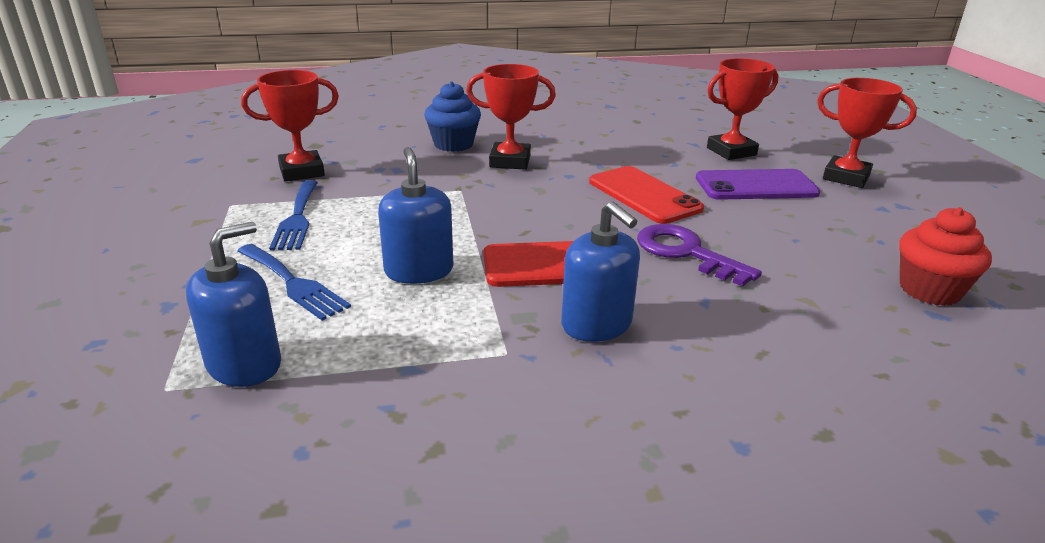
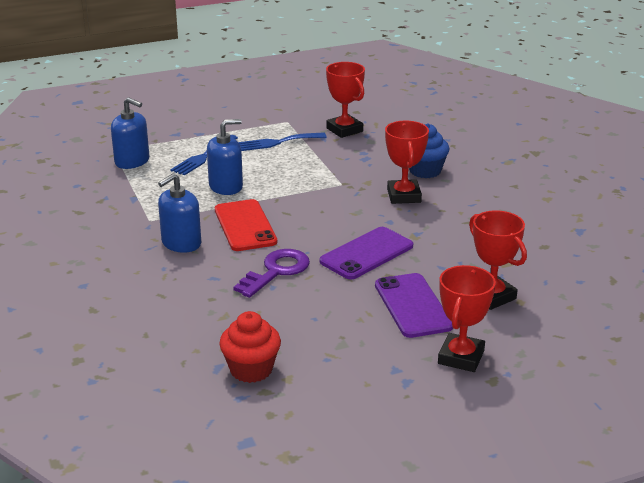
camera: 80 degrees right, 0 degrees up
red phone [589,166,704,224] -> purple phone [319,227,413,280]

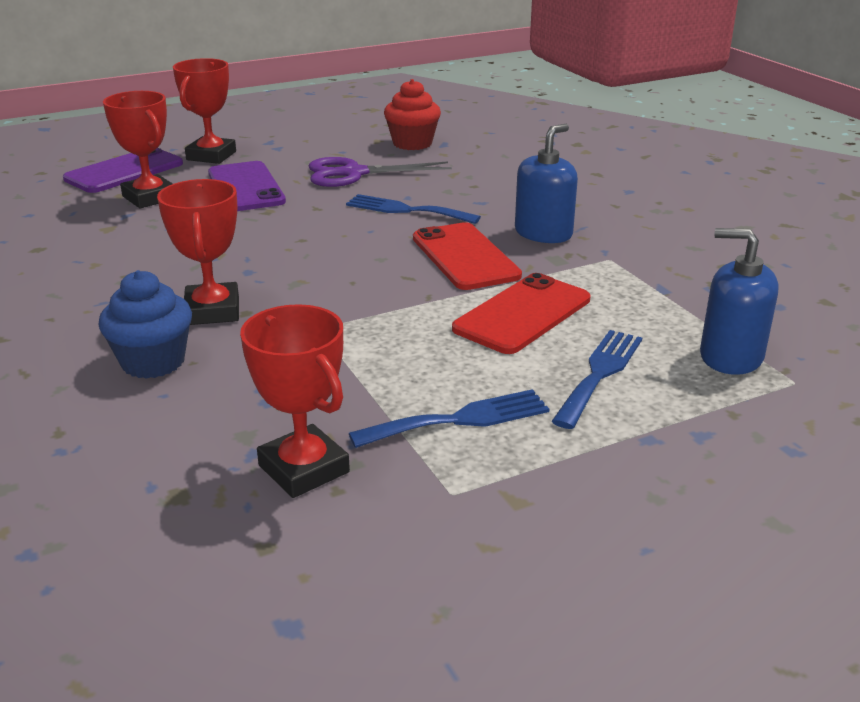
camera: 175 degrees right, 0 degrees up
blue soap dispenser [207,119,243,195] -> red phone [452,273,591,354]
purple key [234,249,310,298] -> blue fork [346,194,481,224]
purple phone [319,227,413,280] -> purple phone moved to [63,148,183,193]
none -> purple scissors [309,157,452,187]

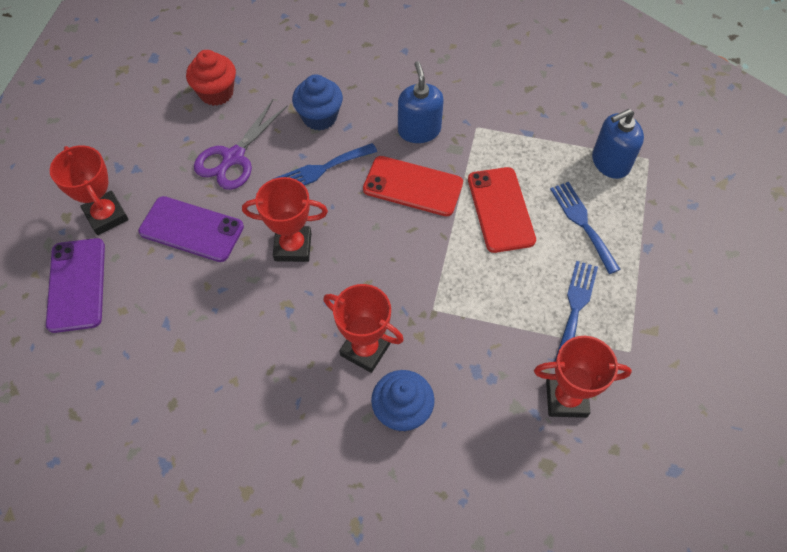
camera: 50 degrees left, 30 degrees up
red trophy [103,91,173,208] -> red trophy moved to [242,177,328,262]
none -> blue cupcake [292,74,343,131]

